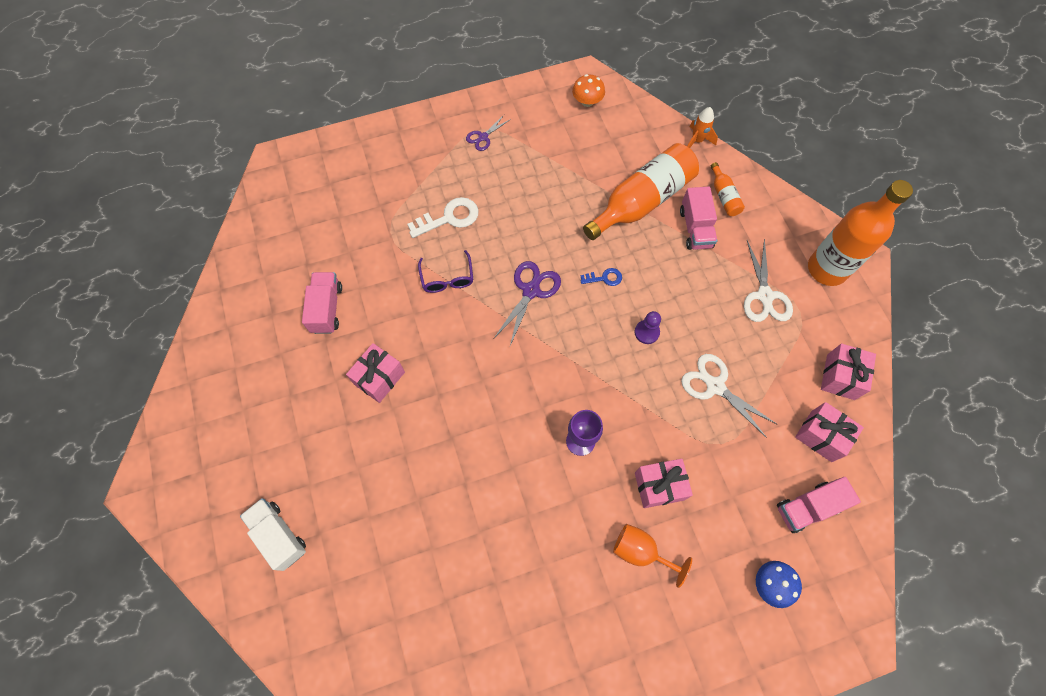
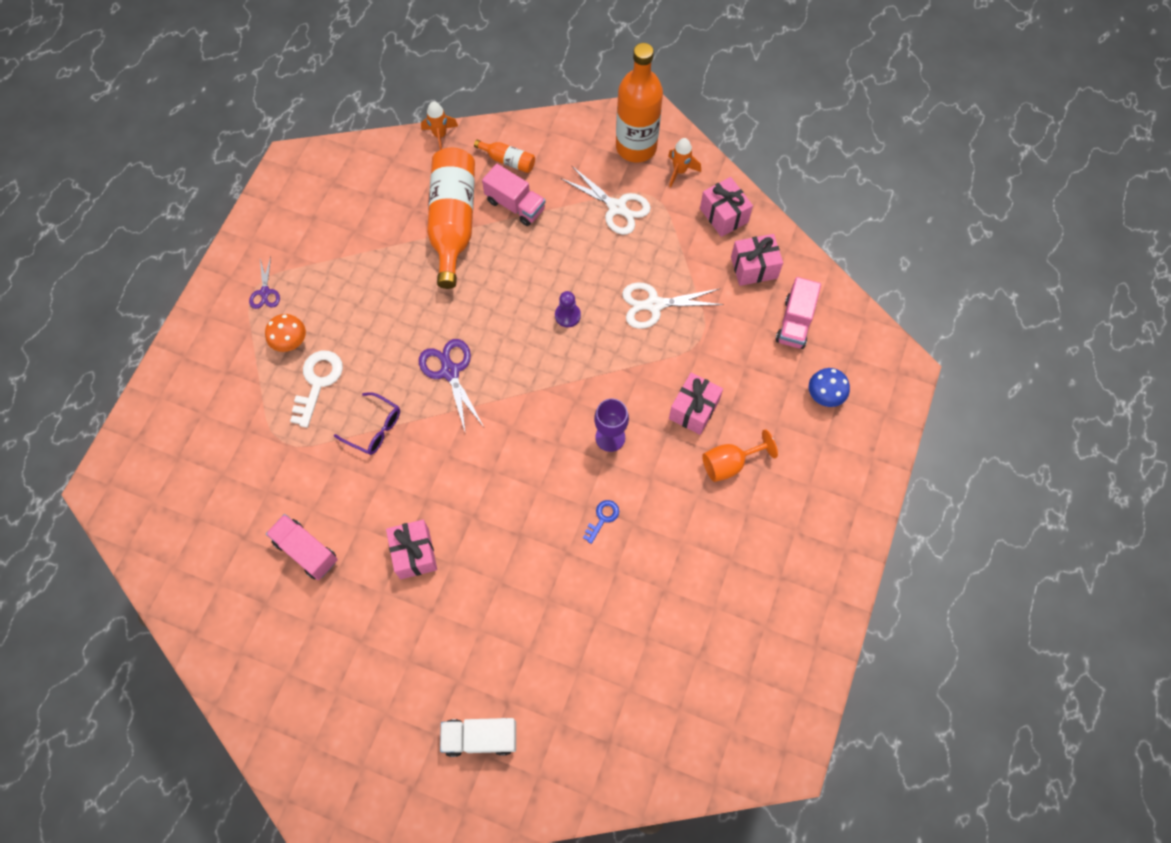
camera: 50 degrees left, 0 degrees up
orange mushroom [572,74,605,107] -> orange mushroom moved to [265,314,306,352]
blue key [581,268,622,286] -> blue key moved to [583,500,619,544]
none -> orange rocket [668,138,701,187]

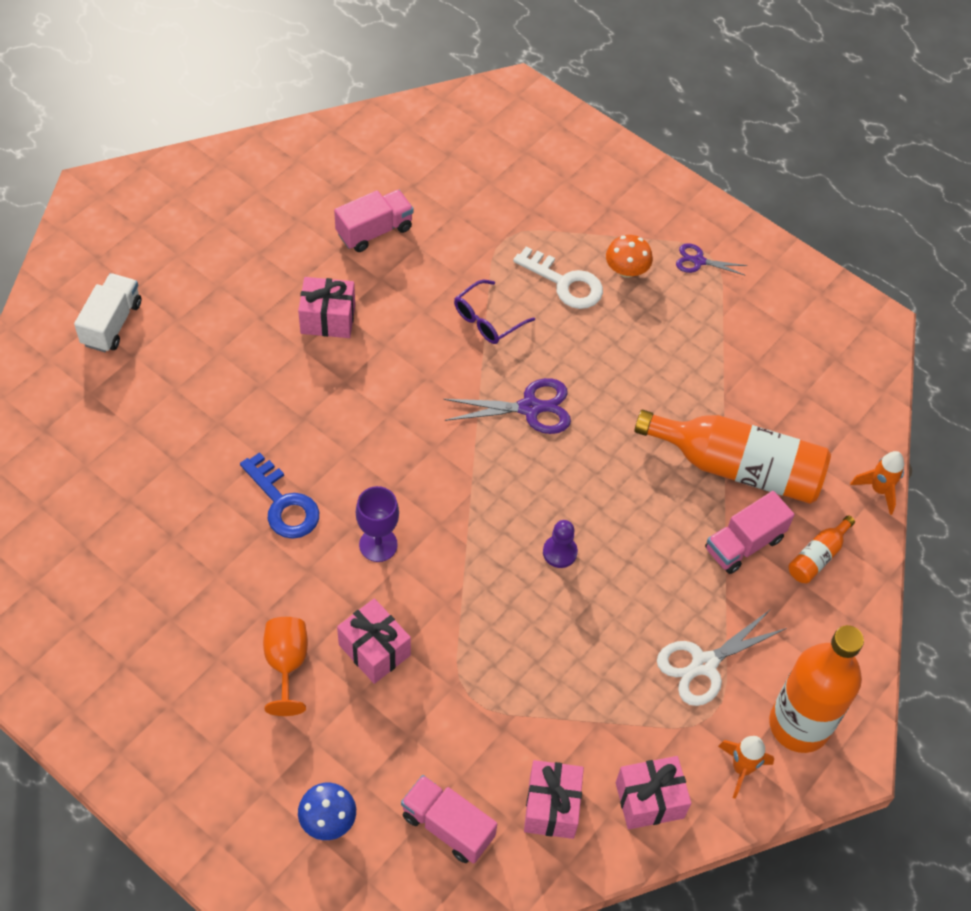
camera: 105 degrees right, 10 degrees down
blue key [583,500,619,544] -> blue key [240,452,319,539], size x1.80
white scissors [622,282,724,329] -> none

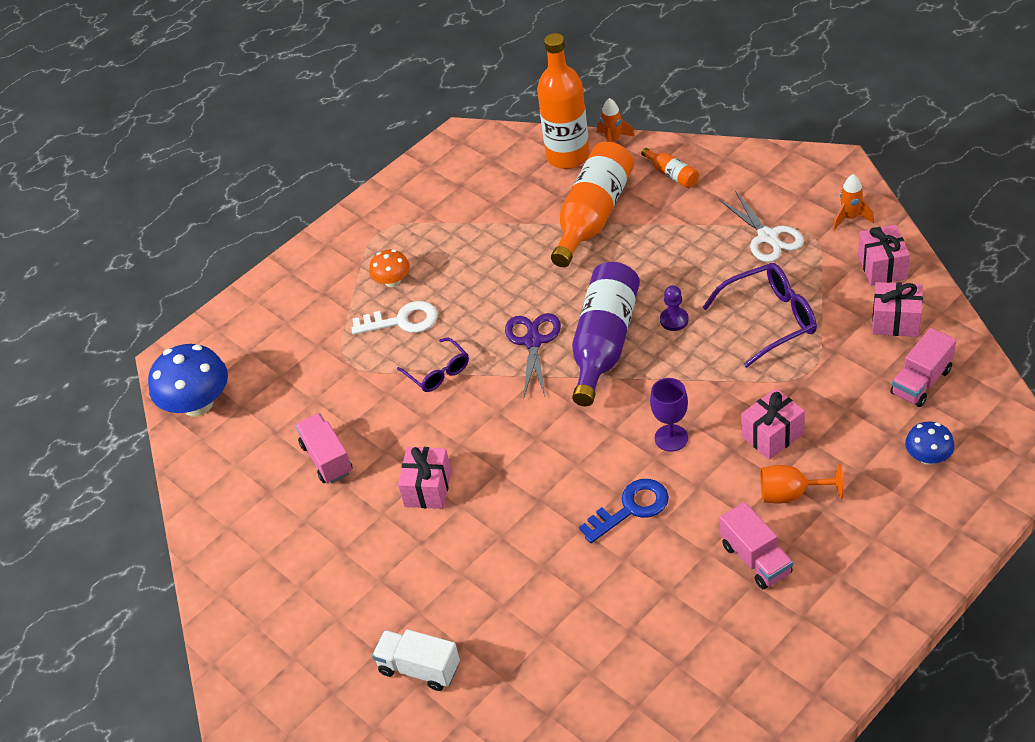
camera: 75 degrees left, 10 degrees down
white key [513,247,603,309] -> white key turned 45 degrees clockwise [351,301,438,335]
purple scissors [676,243,747,276] -> none
pink truck [705,491,795,574] -> pink truck moved to [720,502,793,589]
orange bottle [769,625,864,753] -> orange bottle moved to [537,33,590,169]
none -> blue mushroom [148,344,228,416]
none -> purple bottle [572,262,640,406]
none -> purple glasses [702,263,817,368]

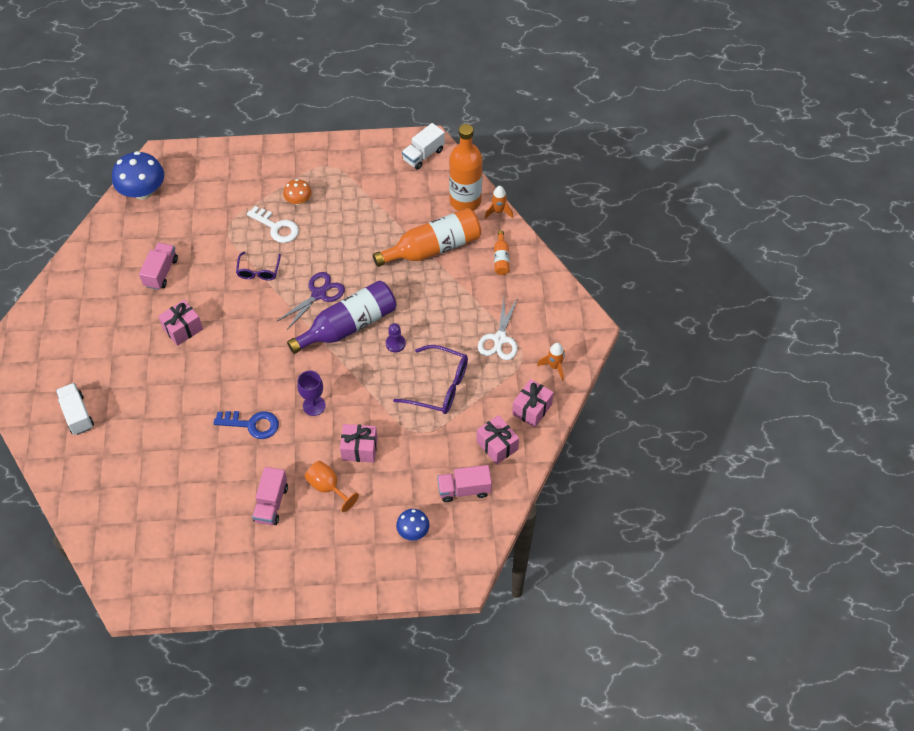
camera: 35 degrees right, 10 degrees up
none -> white truck [402,123,445,170]

